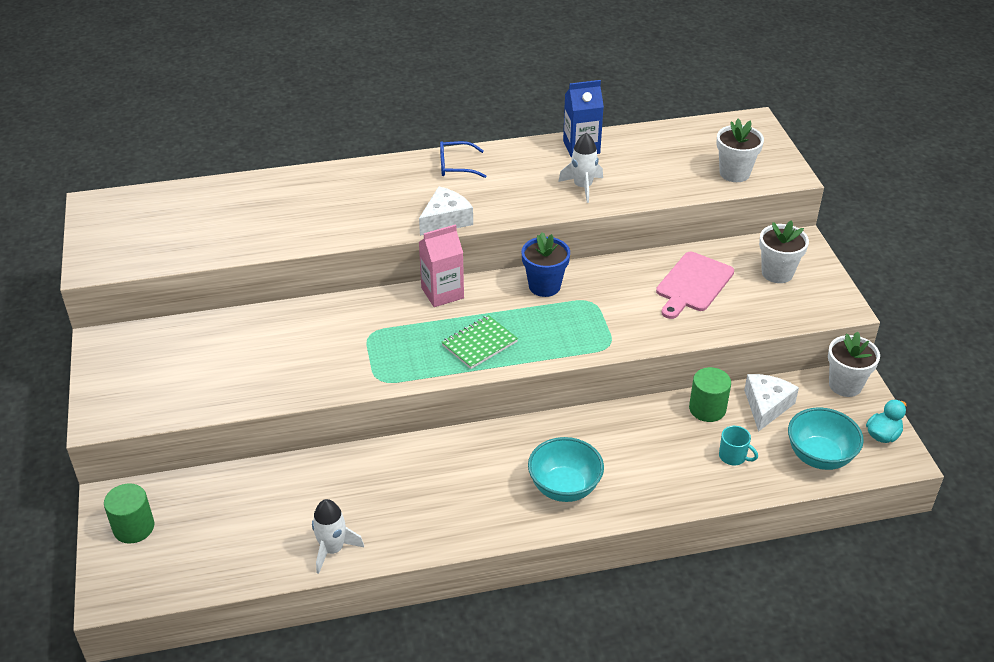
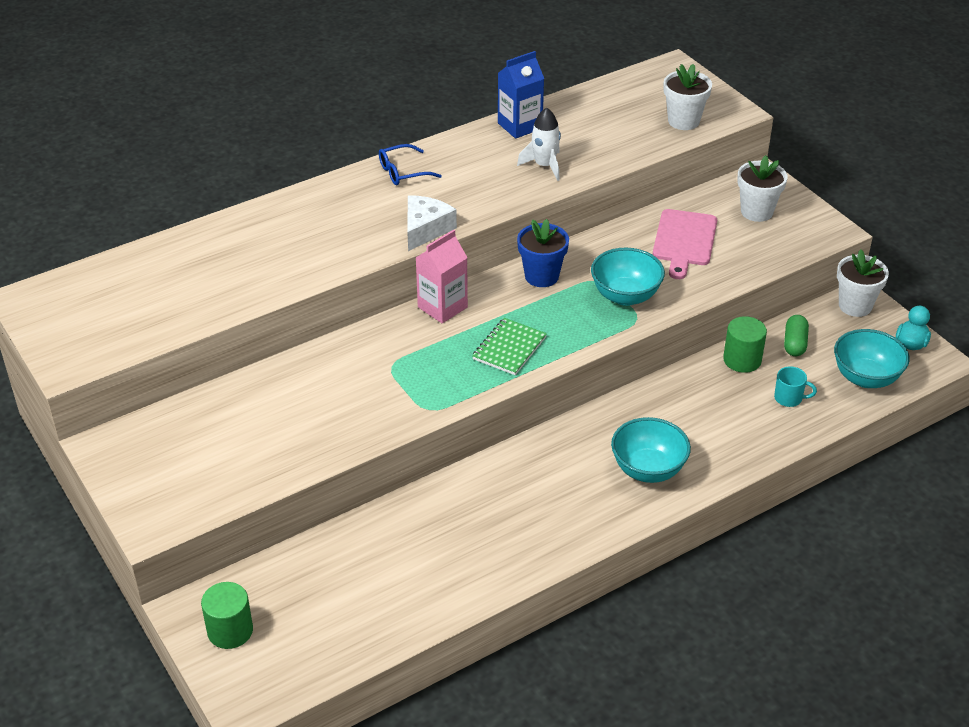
camera: 20 degrees left, 0 degrees up
white rocket [312,499,364,574] -> none
white cheese [744,374,799,432] -> green capsule [784,315,809,356]
none -> turquoise bowl [591,248,665,306]

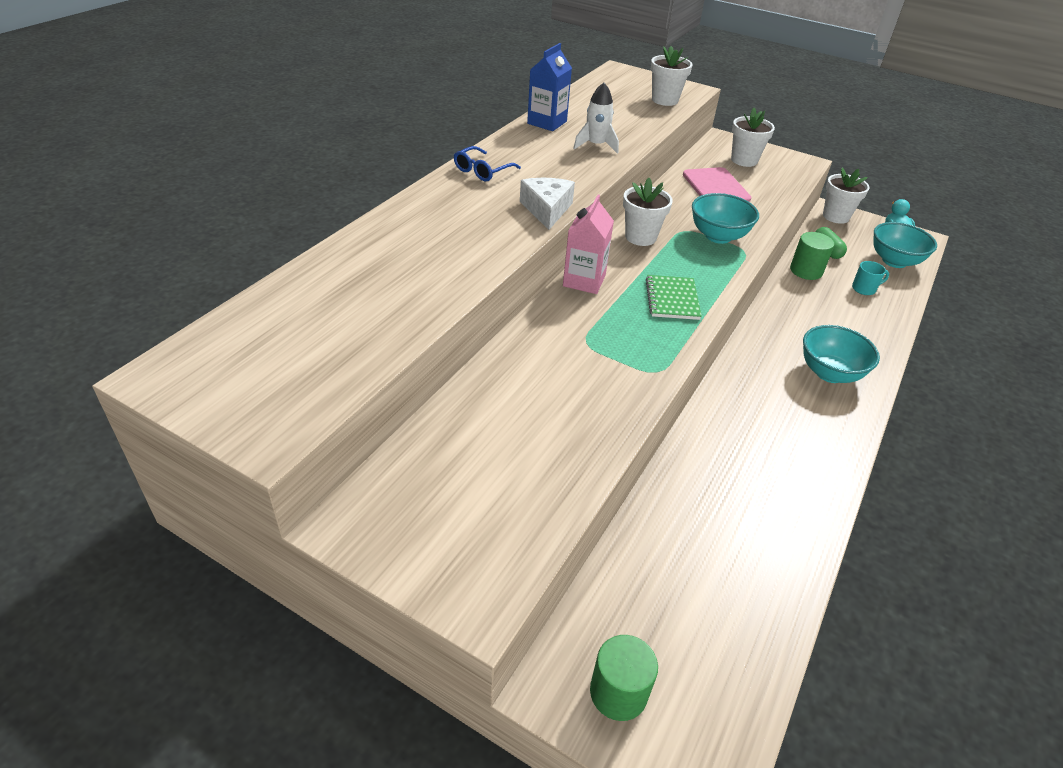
camera: 30 degrees left, 0 degrees up
blue flower pot [517,219,569,287] -> white flower pot [623,178,673,246]

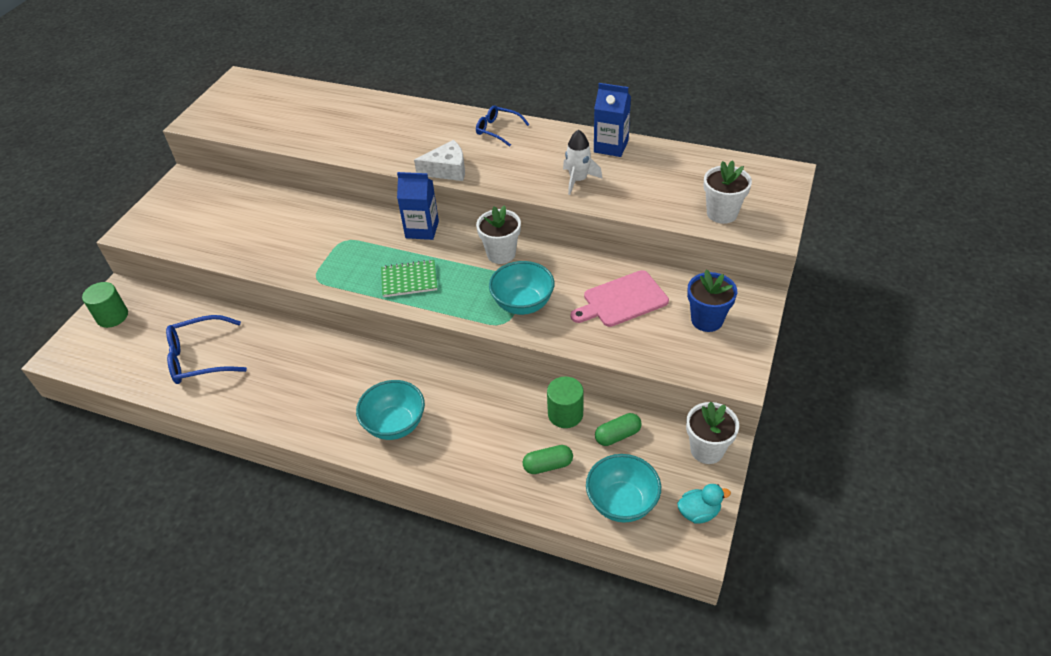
camera: 85 degrees right, 5 degrees up
pink carton [563,195,614,294] -> blue carton [397,172,439,240]
white flower pot [731,108,775,167] -> blue flower pot [687,269,737,332]
turquoise mug [852,261,889,295] -> green capsule [522,445,573,474]
none -> blue glasses [166,315,247,384]

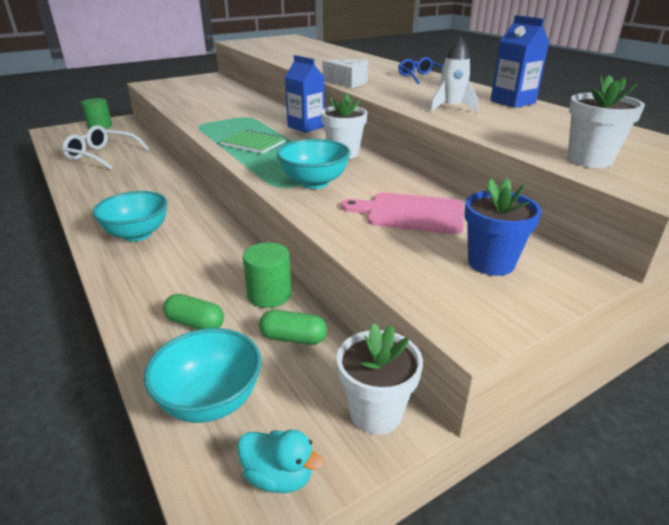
camera: 35 degrees right, 15 degrees down
blue glasses [166,315,247,384] -> white glasses [62,125,150,170]

